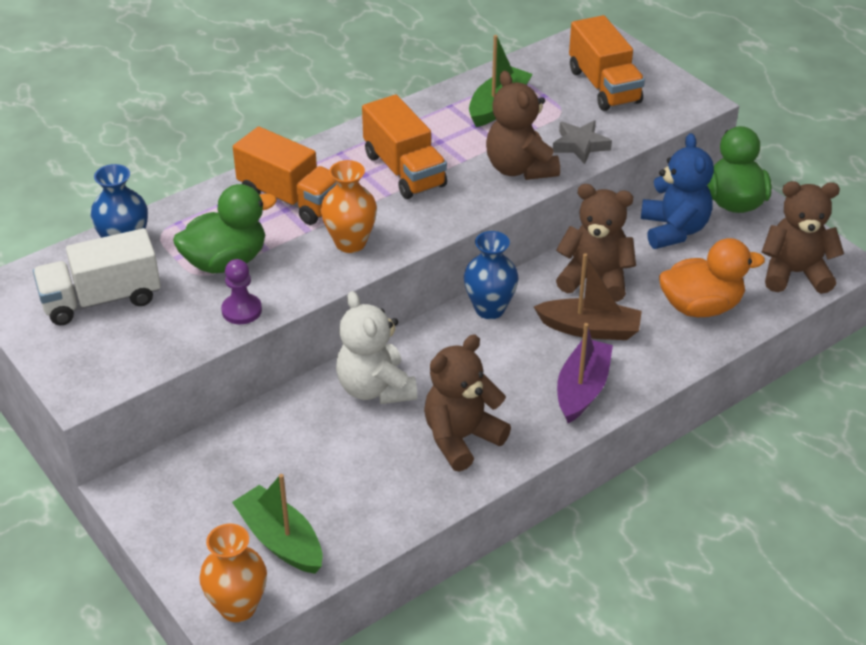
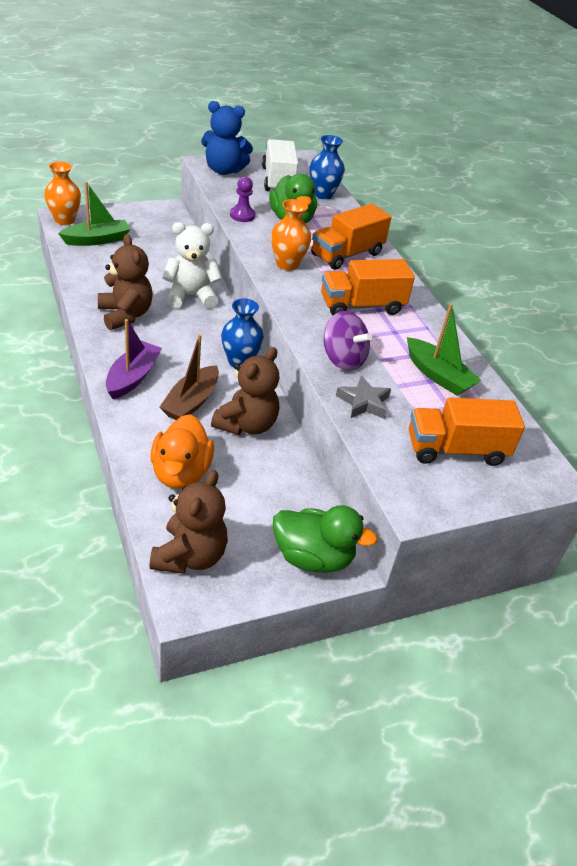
camera: 100 degrees right, 0 degrees up
brown teddy bear [486,71,560,180] -> purple spinning top [323,311,372,371]
purple boat [557,323,613,423] -> purple boat turned 105 degrees counterclockwise [106,319,162,399]
blue teddy bear [641,133,714,249] -> blue teddy bear moved to [201,101,253,175]

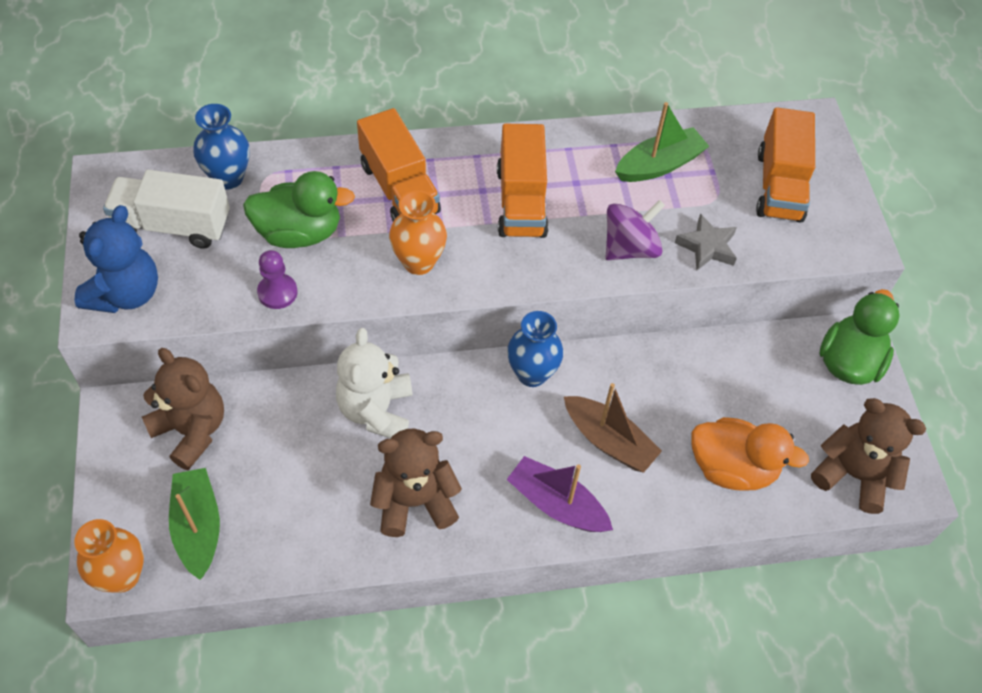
camera: 75 degrees left, 15 degrees up
brown teddy bear [211,347,279,435] -> brown teddy bear moved to [142,348,224,470]

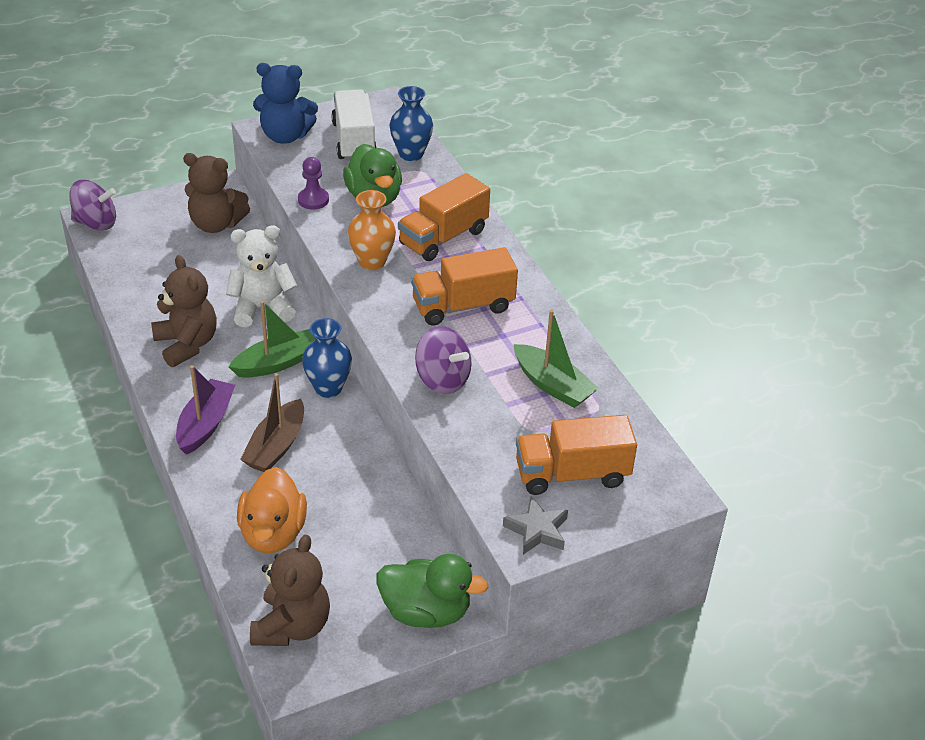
camera: 75 degrees right, 15 degrees down
orange vase [74,519,144,593] -> purple spinning top [69,180,116,231]
brown teddy bear [142,348,224,470] -> brown teddy bear turned 75 degrees clockwise [183,153,250,233]
green boat [169,468,220,580] -> green boat moved to [229,301,316,378]
grey star [675,213,737,271] -> grey star moved to [503,496,568,555]

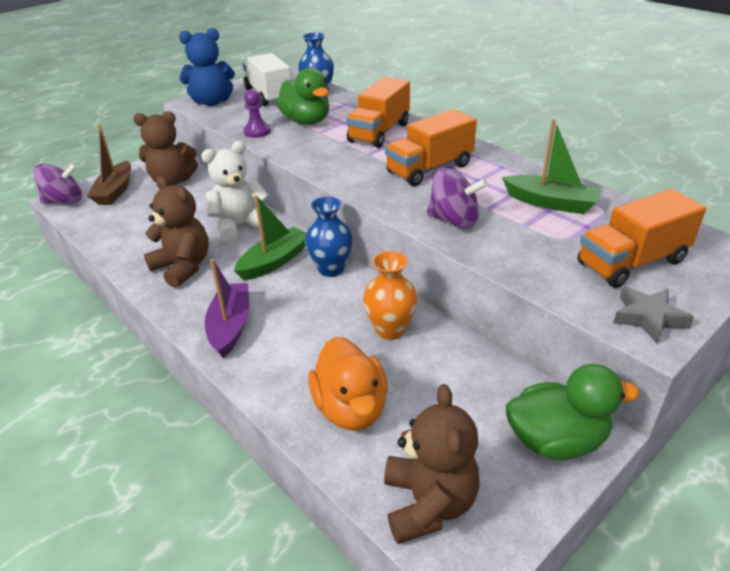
camera: 15 degrees left, 5 degrees down
brown boat [240,373,304,472] -> brown boat moved to [87,125,131,205]
orange vase [348,190,396,270] -> orange vase moved to [363,251,418,340]

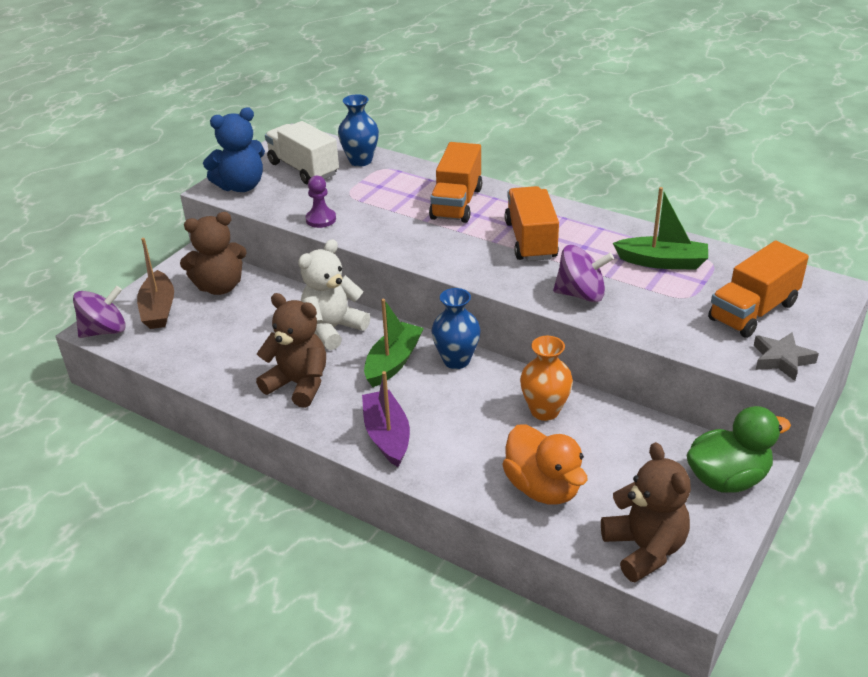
camera: 15 degrees left, 0 degrees up
green duck [277,68,329,125] -> none
orange truck [385,109,477,186] -> orange truck turned 135 degrees clockwise [505,186,559,261]

